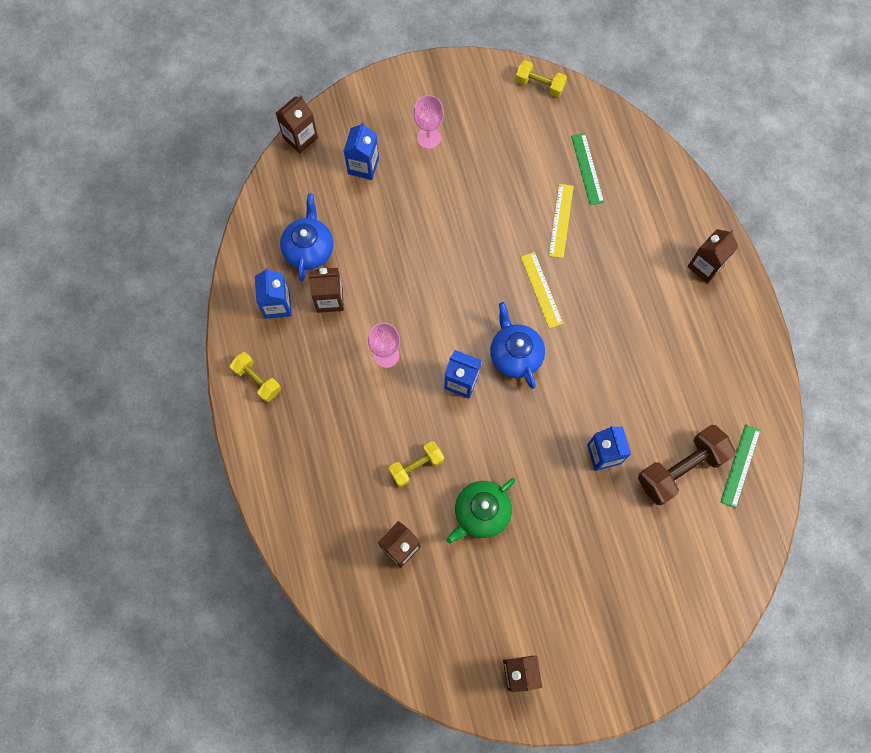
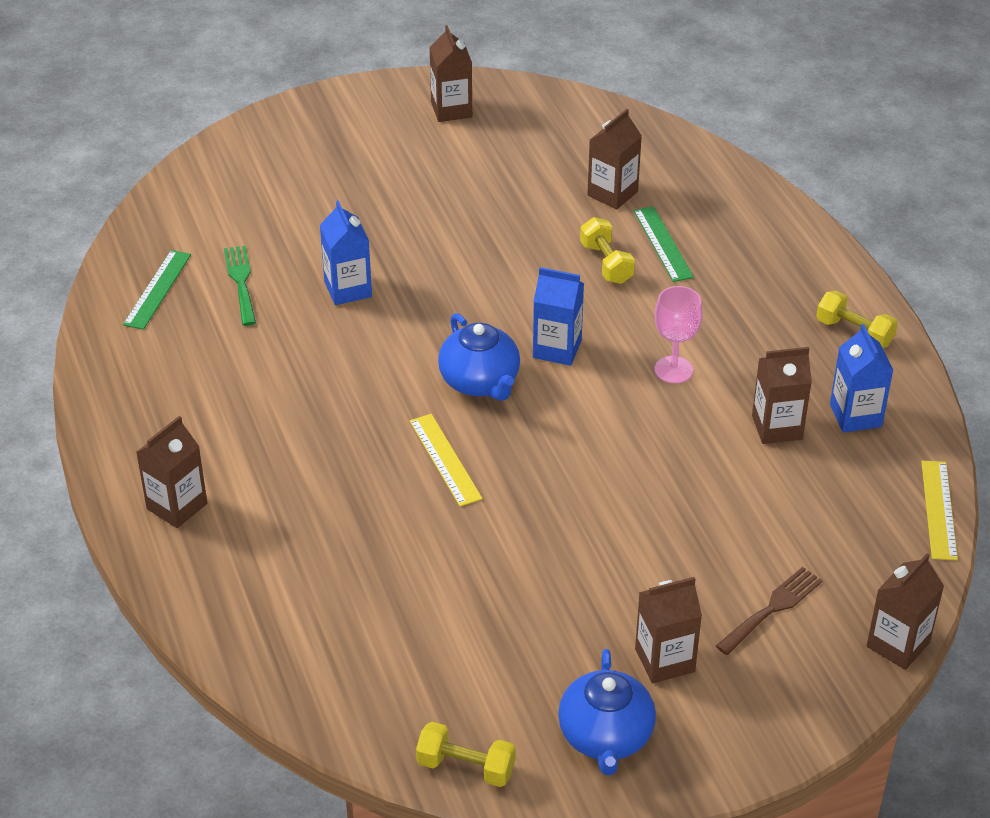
camera: 175 degrees right, 30 degrees down
blue teapot [280,193,333,281] -> blue teapot moved to [558,649,656,775]
blue carton [344,122,379,180] -> brown fork [716,567,823,655]
yellow dumbbell [389,441,444,487] -> yellow dumbbell turned 75 degrees counterclockwise [580,217,635,284]
pink goblet [414,95,444,149] -> brown carton [635,577,702,683]
green teapot [446,478,516,544] -> none
yellow ruler [549,184,574,258] -> yellow ruler moved to [921,461,958,560]
green ruler [571,133,604,205] -> green ruler moved to [634,206,694,282]
brown dumbbell [638,425,736,505] -> green fork [224,246,256,326]

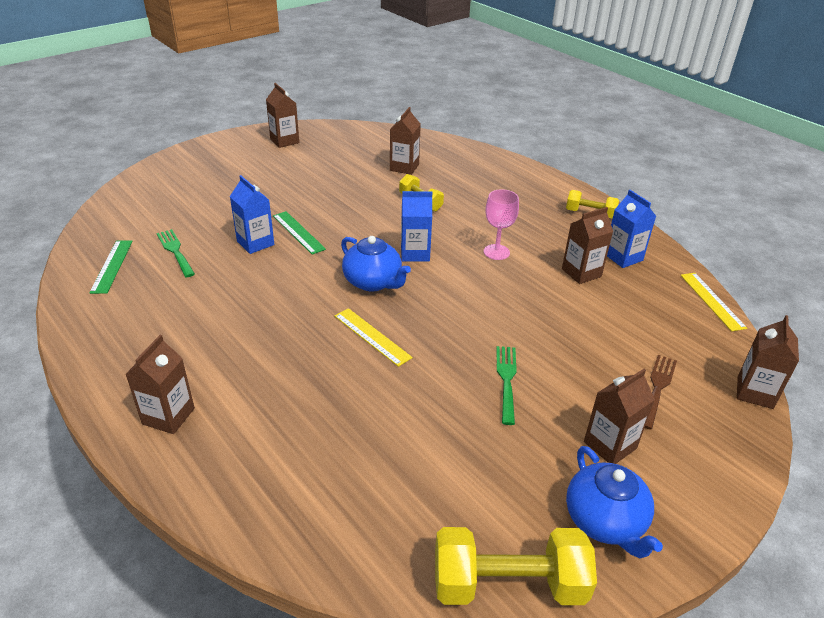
camera: 20 degrees left, 5 degrees down
yellow dumbbell [416,722,516,787] -> yellow dumbbell [435,527,597,605], size x1.71
green ruler [634,206,694,282] -> green ruler moved to [273,211,326,255]
none -> green fork [496,346,517,425]

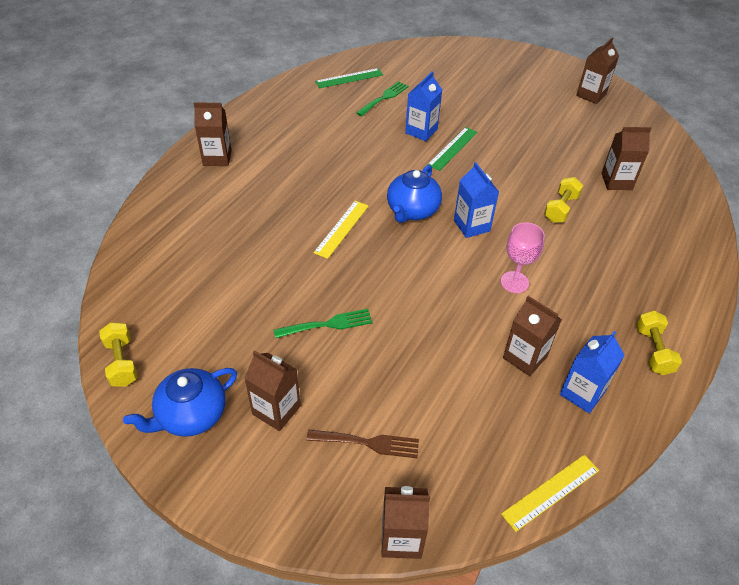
camera: 70 degrees right, 10 degrees up
yellow dumbbell [435,527,597,605] -> yellow dumbbell [99,322,138,387], size x0.59

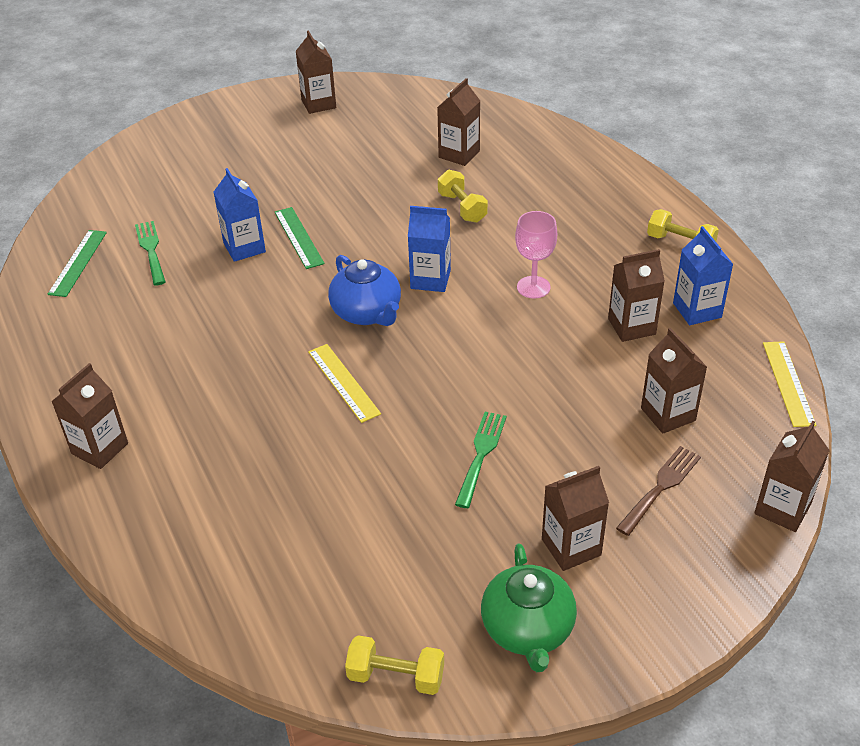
camera: 55 degrees left, 5 degrees down
blue teapot [123,368,237,437] -> green teapot [481,543,577,672]
none -> brown carton [641,328,707,433]

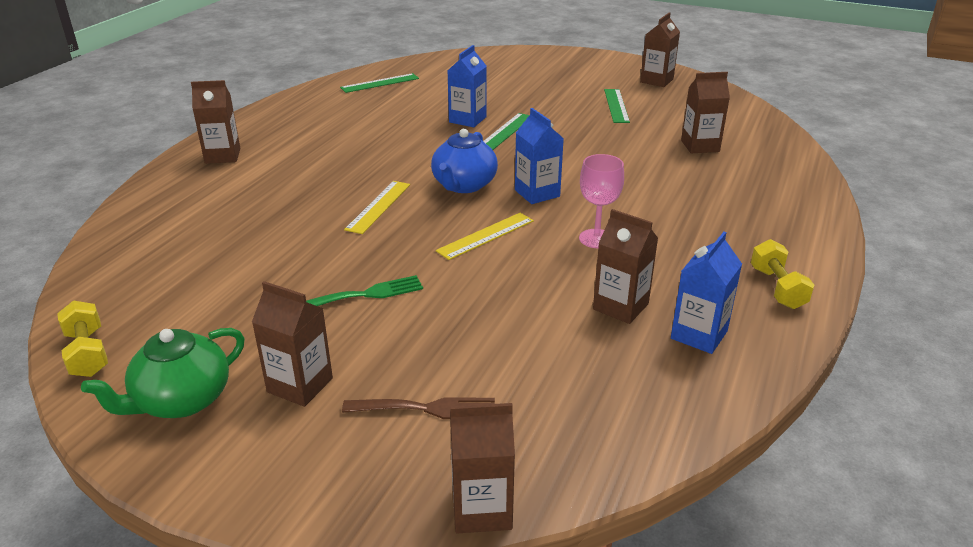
camera: 50 degrees right, 10 degrees down
green fork [135,221,166,285] -> none
yellow dumbbell [438,170,488,223] -> none
brown carton [641,328,707,433] -> none
yellow ruler [763,341,816,427] -> yellow ruler moved to [436,213,534,260]
none -> green ruler [604,89,630,123]

